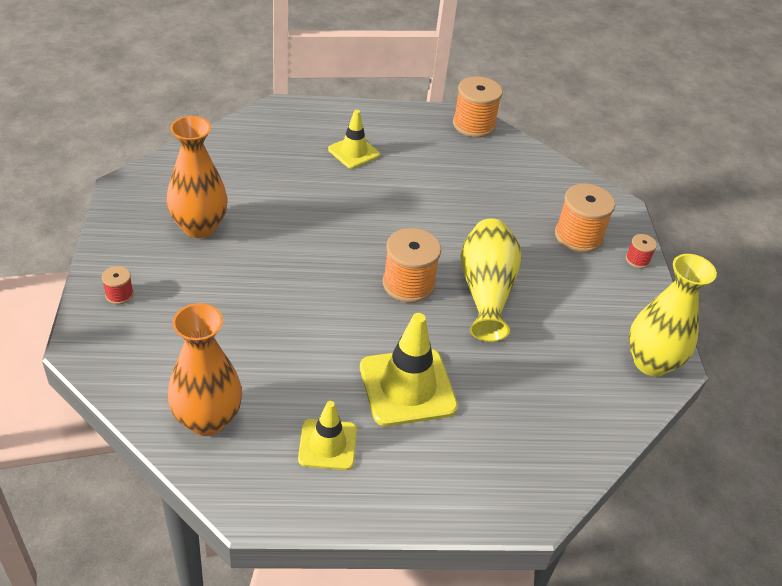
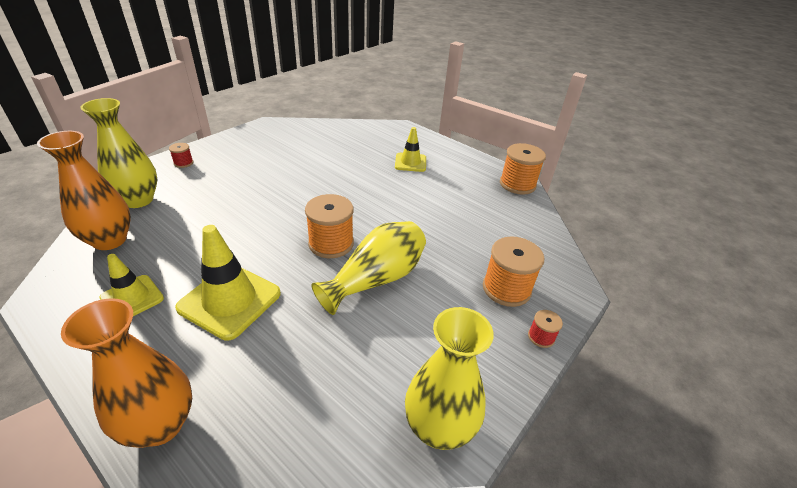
camera: 45 degrees right, 5 degrees down
orange vase [166,116,228,238] -> orange vase moved to [61,298,192,448]
none -> yellow vase [80,98,158,208]

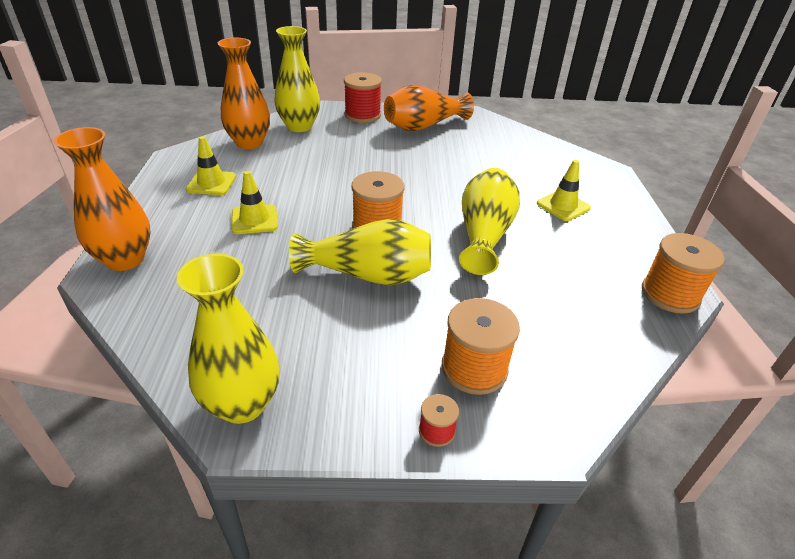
camera: 50 degrees right, 0 degrees up
red spool [169,143,193,168] -> red spool [344,72,382,123], size x2.03
yellow traffic cone [175,225,281,340] -> yellow traffic cone [231,171,278,234], size x0.61
none -> orange vase [384,85,474,131]
none -> yellow vase [459,168,520,275]

